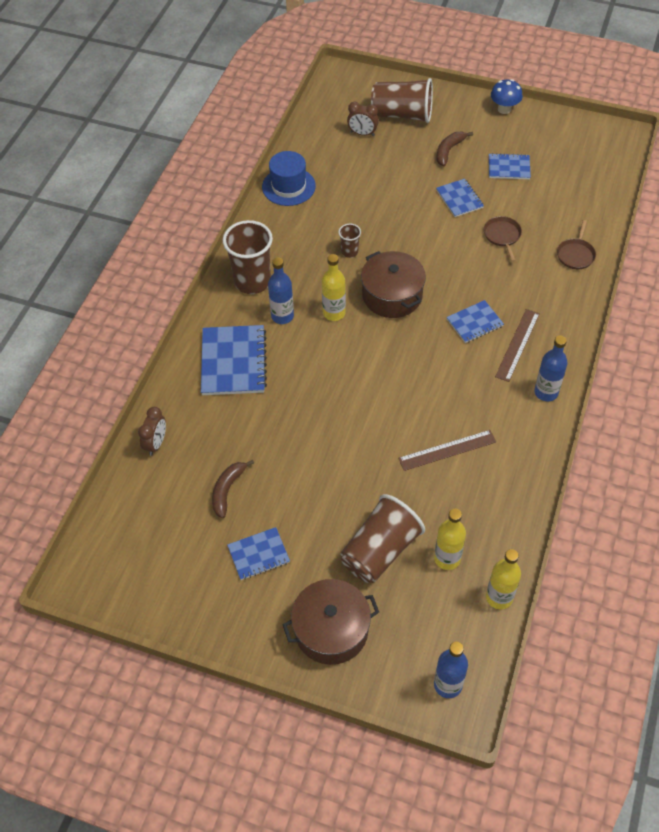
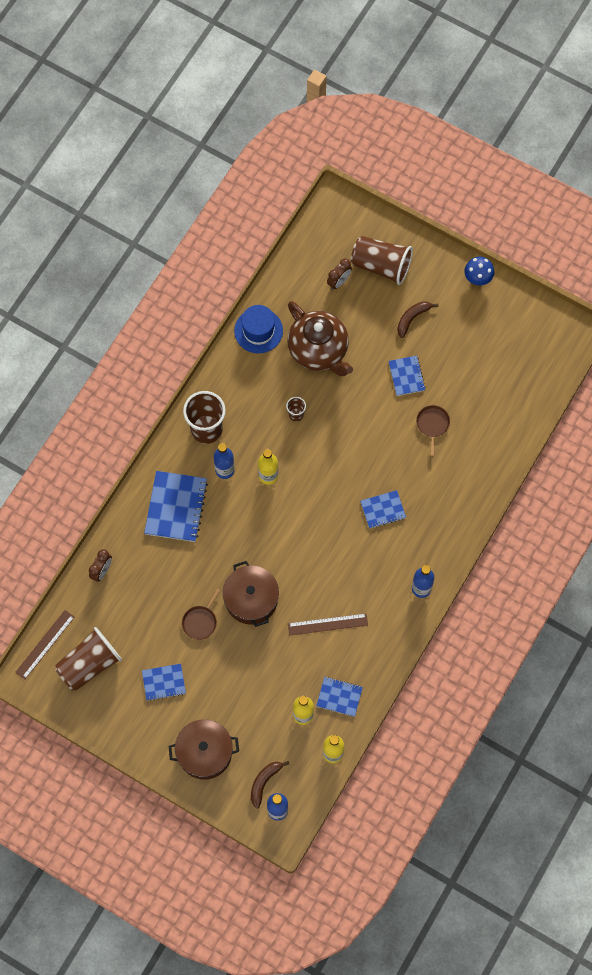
camera: 10 degrees right, 15 degrees up
brown banana [212,460,254,518] -> brown banana moved to [251,761,290,809]
brown cup [340,494,425,583] -> brown cup moved to [55,627,122,691]
brown clock [347,102,379,136] -> brown clock turned 75 degrees counterclockwise [327,258,352,290]
brown pot [361,251,426,318] -> brown pot moved to [223,561,279,627]
blue notebook [489,153,531,179] -> blue notebook moved to [316,677,363,717]
brown ruler [495,309,540,382] -> brown ruler moved to [15,610,74,679]
brown pan [557,220,596,269] -> brown pan moved to [182,588,220,640]
none -> brown teapot [287,301,353,376]

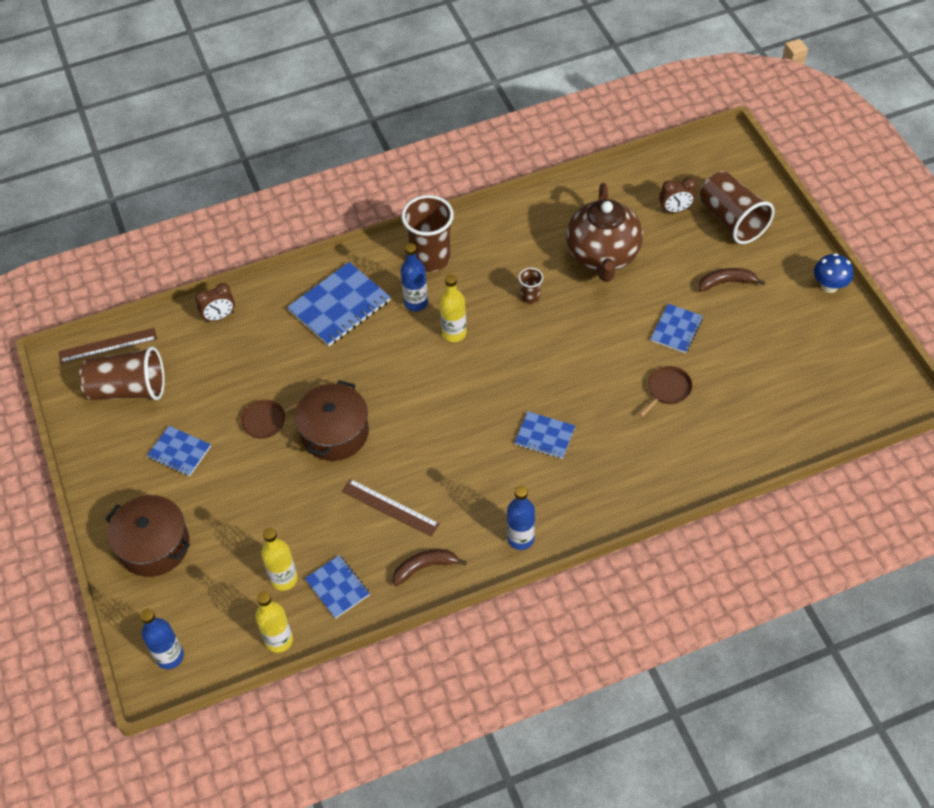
camera: 40 degrees right, 15 degrees down
blue hat [234,305,283,353] -> none
brown banana [251,761,290,809] -> brown banana moved to [393,549,467,587]

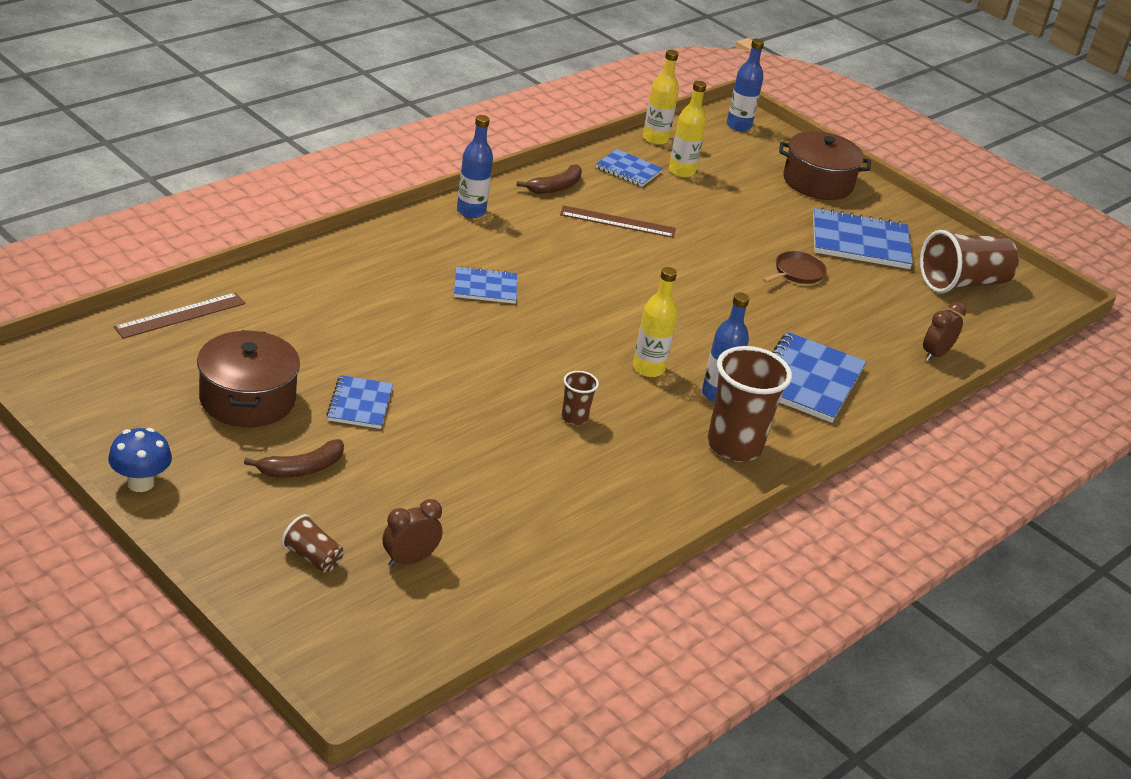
camera: 150 degrees right, 20 degrees down
brown ruler [58,328,157,364] -> brown ruler moved to [114,293,246,339]
blue notebook [147,426,211,476] -> blue notebook [813,208,913,269], size x1.72
brown pot [295,380,369,461] -> brown pot moved to [197,330,300,427]
brown teapot [566,183,643,282] -> none
brown pan [639,366,692,417] -> none
brown cup [699,171,775,244] -> brown cup [281,514,343,572], size x0.47

